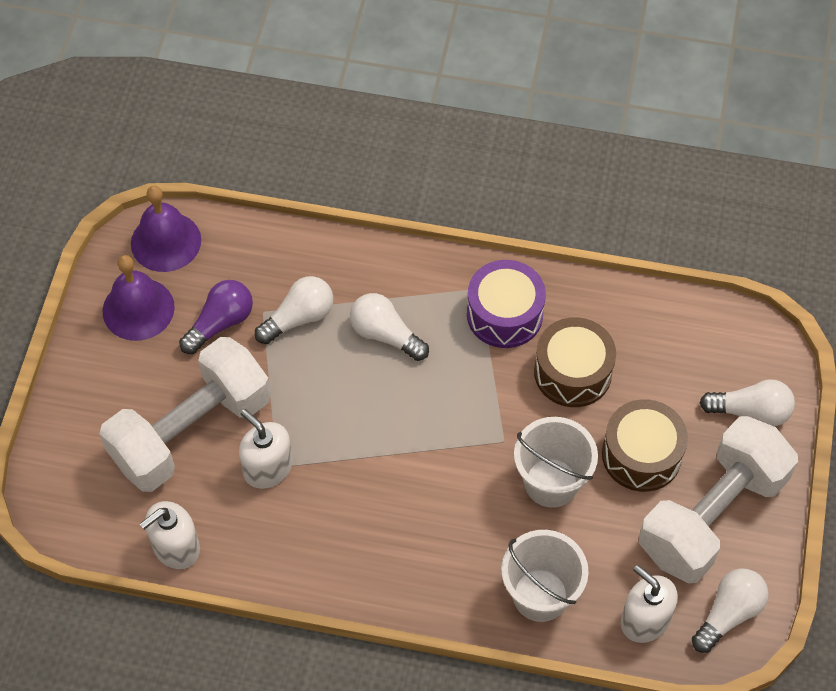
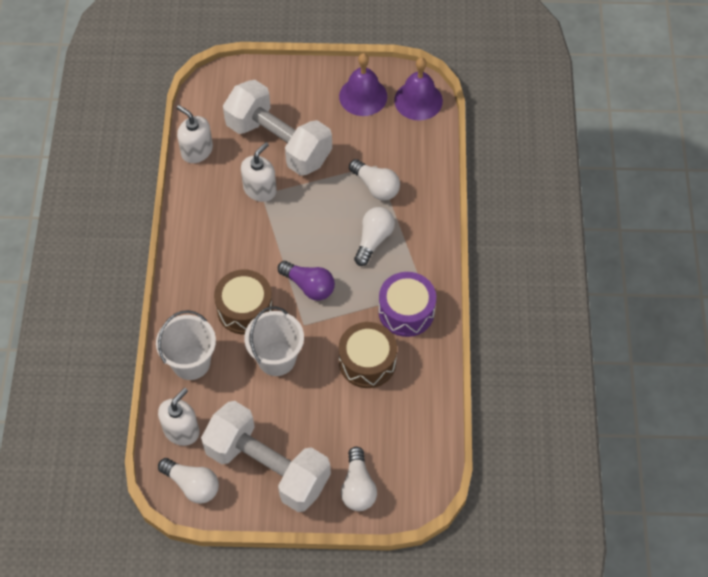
camera: 80 degrees right, 0 degrees up
purple light bulb [179,280,253,354] -> purple light bulb moved to [278,261,335,301]
brown drum [602,399,688,492] -> brown drum moved to [214,270,273,334]

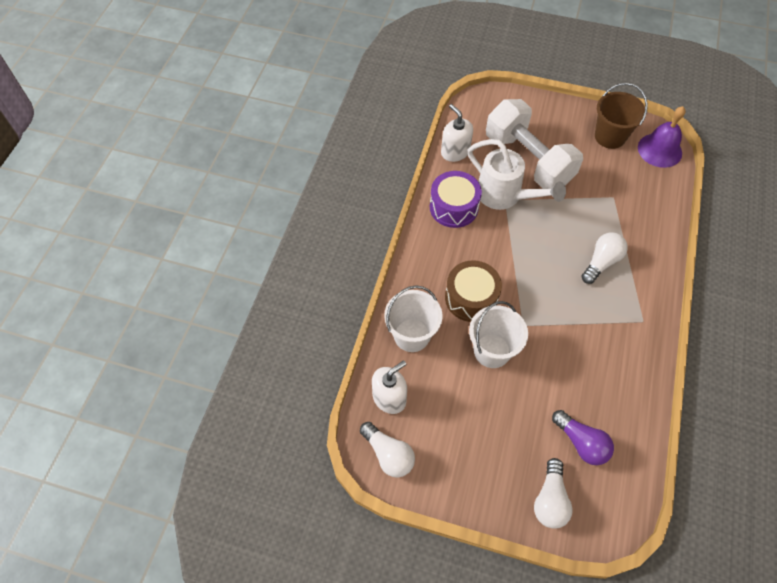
camera: 15 degrees right, 0 degrees up
white dumbbell [201,401,331,512] -> none
white soap dispenser [241,142,277,202] -> white watering can [468,139,566,210]
purple light bulb [278,261,335,301] -> purple light bulb moved to [552,410,614,465]
purple bell [339,53,387,116] -> brown bucket [595,83,648,149]
brown drum [339,322,397,388] -> none
white light bulb [349,159,400,201] -> none
purple drum [378,272,436,337] -> purple drum moved to [430,171,482,228]

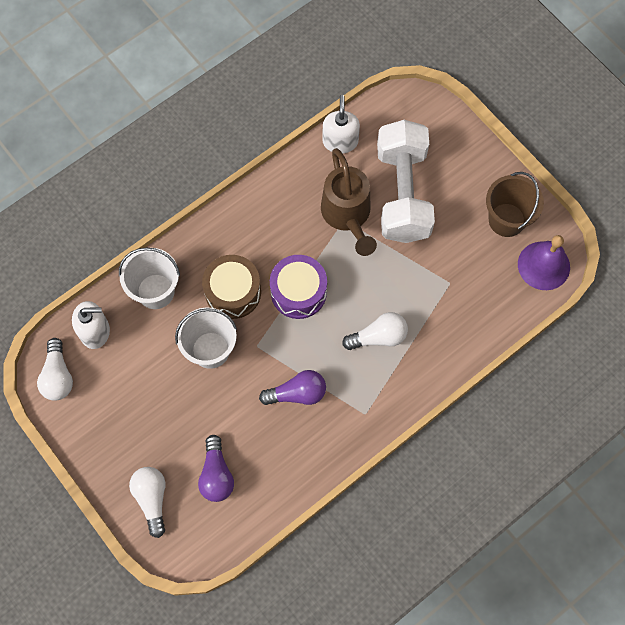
camera: 35 degrees right, 10 degrees up
purple drum [430,171,482,228] -> purple drum moved to [270,255,327,319]
white watering can [468,139,566,210] -> brown watering can [321,148,377,256]
white light bulb [534,458,573,529] -> white light bulb turned 120 degrees clockwise [129,467,166,538]
none -> purple light bulb [259,370,326,405]

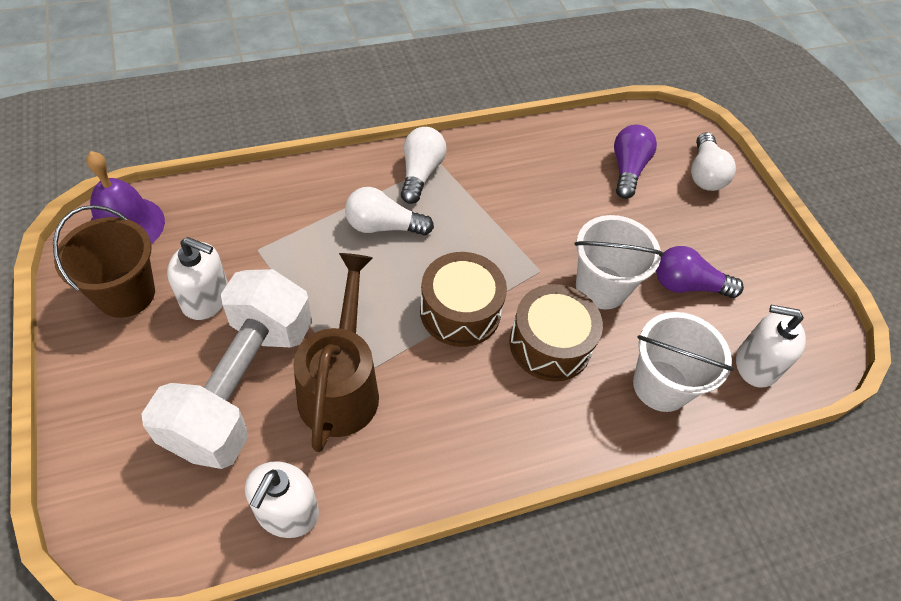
camera: 165 degrees left, 15 degrees down
white light bulb [37,338,73,401] -> white light bulb moved to [401,127,447,204]
purple light bulb [259,370,326,405] -> purple light bulb moved to [656,246,744,298]
purple drum [270,255,327,319] -> brown drum [420,252,507,347]
none -> white soap dispenser [167,237,228,320]

